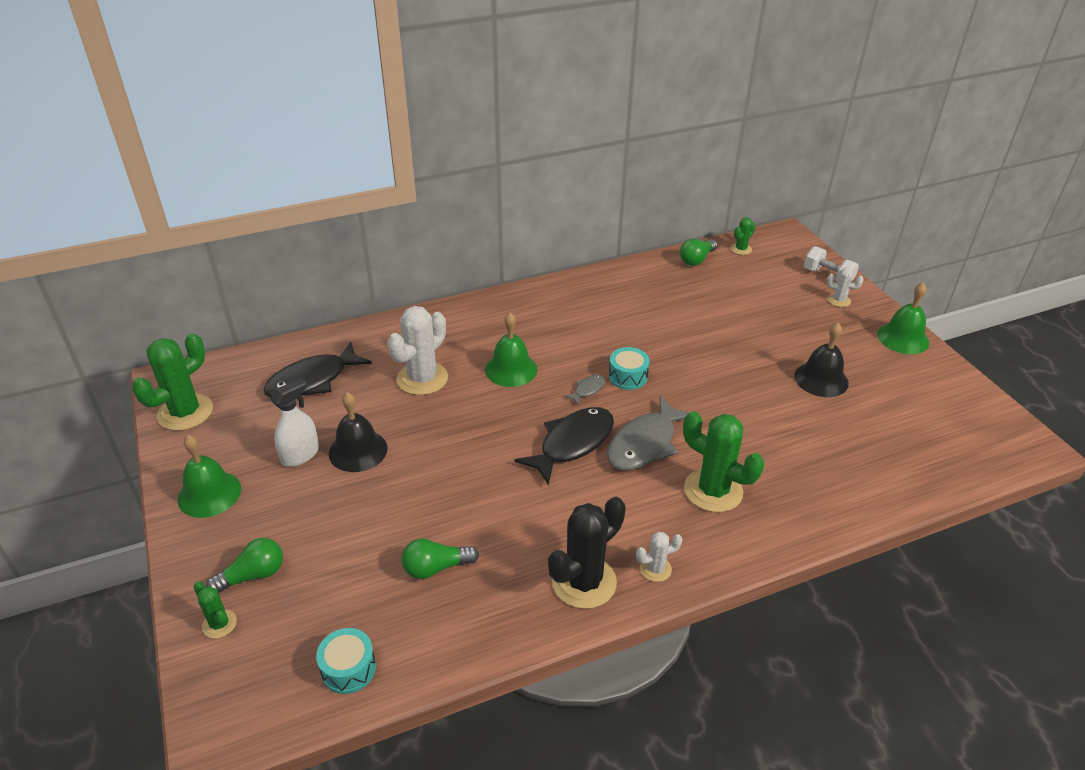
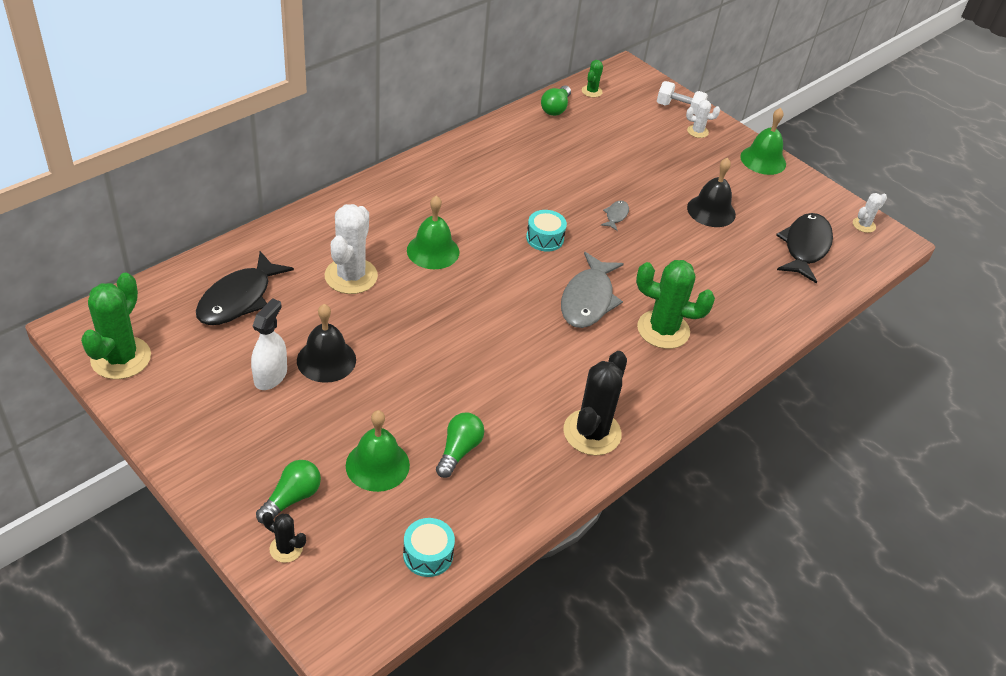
camera: 25 degrees left, 5 degrees up
green bell [178,435,241,518] -> green bell moved to [346,410,410,492]
green cactus [193,581,237,639] -> black cactus [262,512,306,563]
green light bulb [401,538,479,579] -> green light bulb turned 150 degrees clockwise [436,413,484,478]
black fish [514,407,614,485] -> black fish moved to [776,213,833,283]
grey fish [564,375,606,405] -> grey fish moved to [601,200,629,231]
white cactus [636,532,682,582] -> white cactus moved to [853,193,887,233]

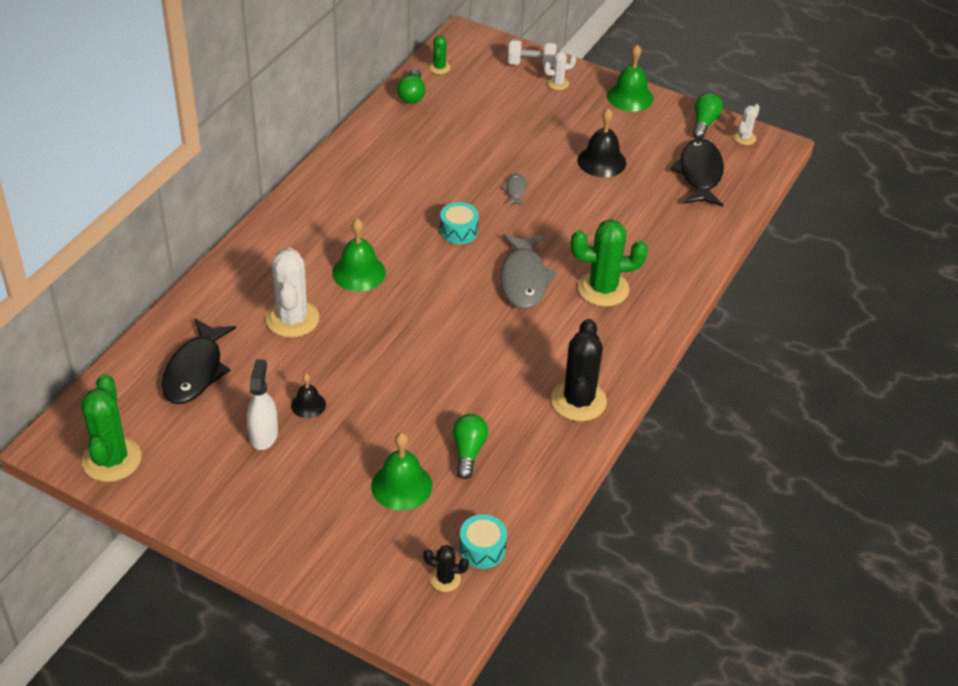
camera: 15 degrees left, 0 degrees up
green light bulb [256,460,321,524] -> green light bulb moved to [692,93,723,139]
black cactus [262,512,306,563] -> black cactus moved to [423,545,469,592]
black bell [297,304,356,383] -> black bell [291,374,326,418], size x0.59

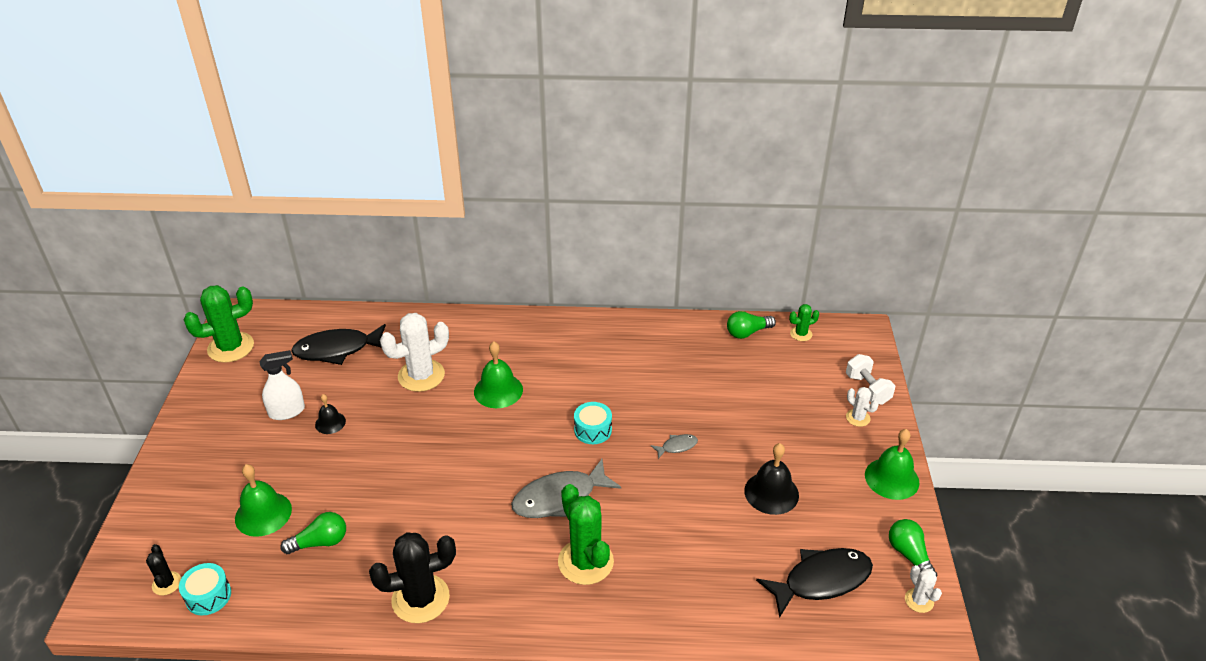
camera: 65 degrees right, 5 degrees down
green light bulb [692,93,723,139] -> green light bulb turned 105 degrees counterclockwise [889,519,937,577]
white cactus [733,104,760,145] -> white cactus turned 60 degrees clockwise [905,565,942,613]

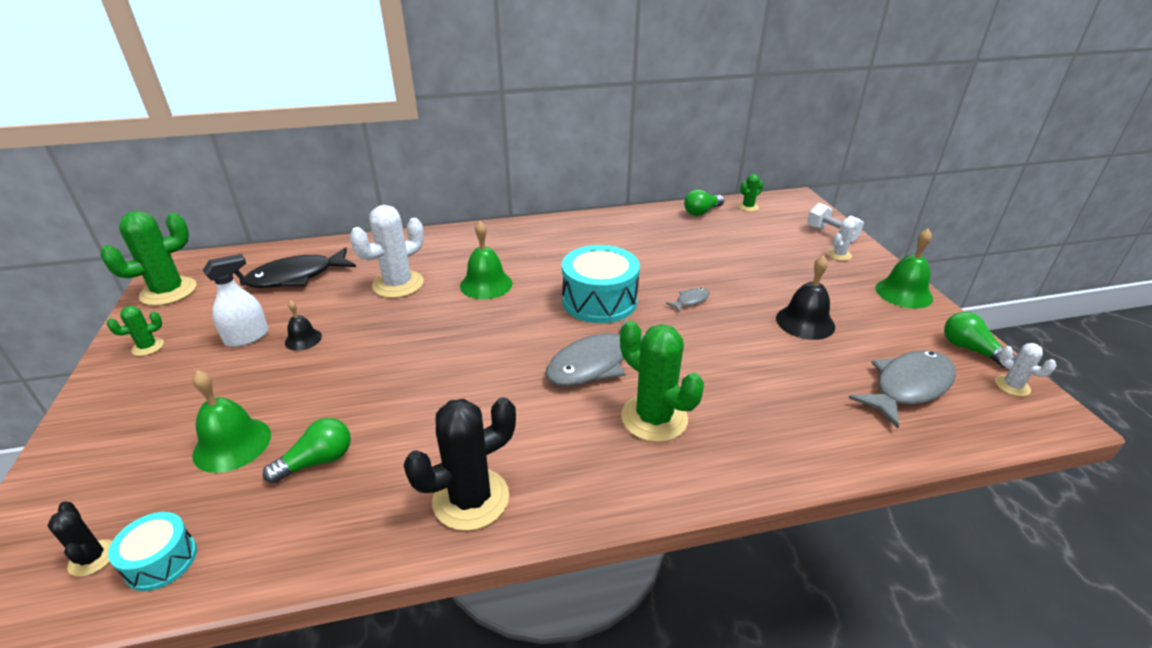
camera: 15 degrees left, 5 degrees down
turquoise drum [574,402,612,444] -> turquoise drum [562,245,640,323], size x1.87
black fish [756,548,873,618] -> grey fish [849,350,956,428]
white cactus [846,387,879,427] -> white cactus turned 75 degrees counterclockwise [827,219,859,261]
none -> green cactus [107,306,164,356]

